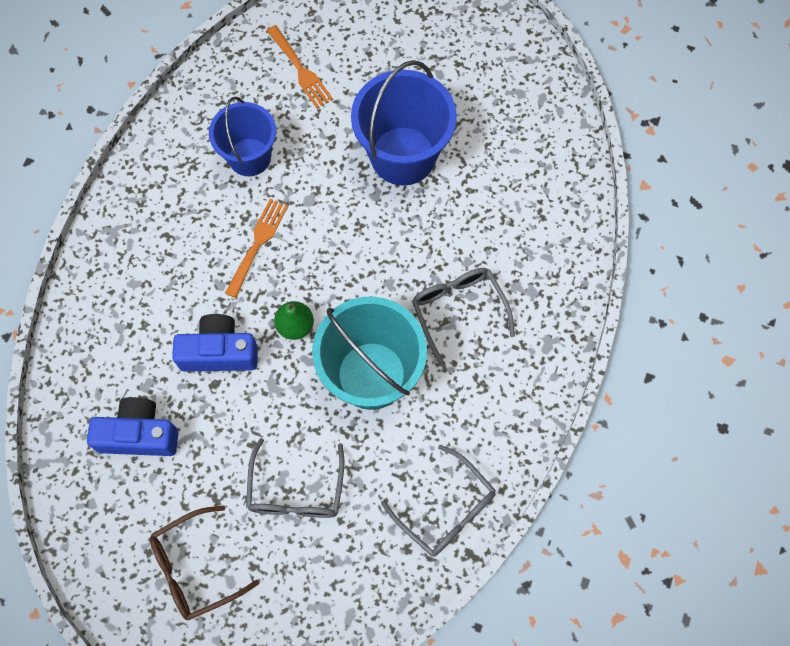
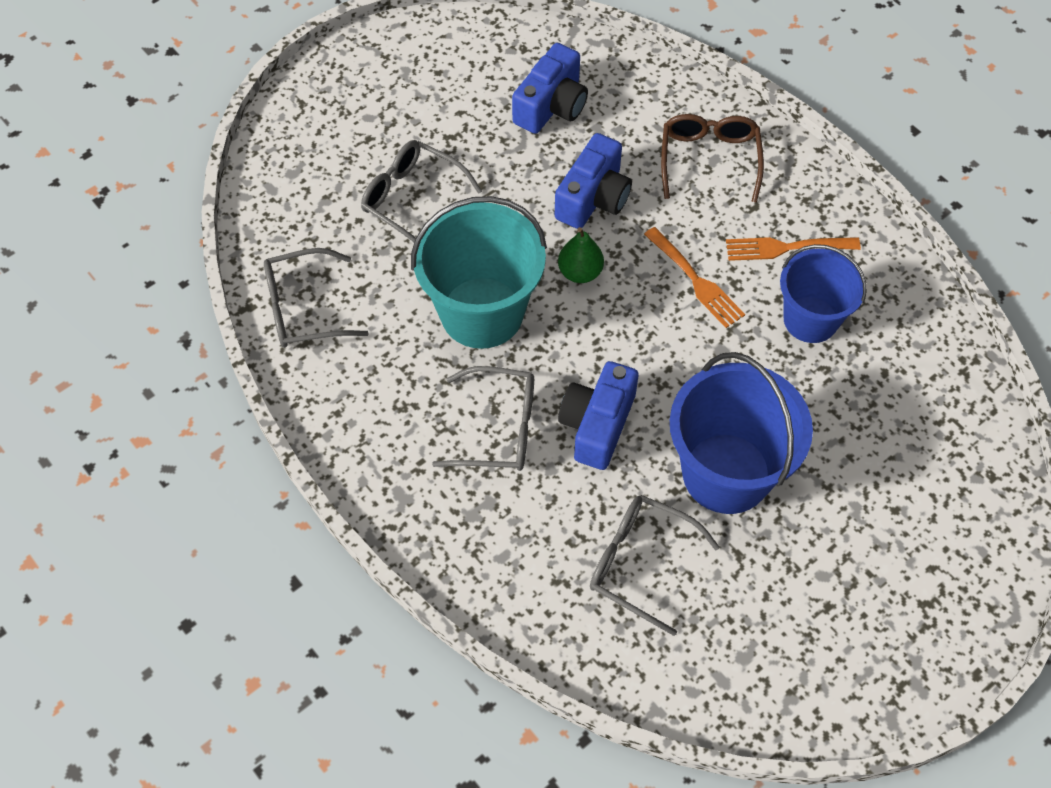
camera: 120 degrees right, 10 degrees down
brown glasses [150,506,259,620] -> brown glasses moved to [661,114,764,203]
orange fork [267,25,333,109] -> orange fork moved to [726,237,861,261]
none -> blue camera [558,361,639,470]
none -> grey glasses [590,495,720,636]

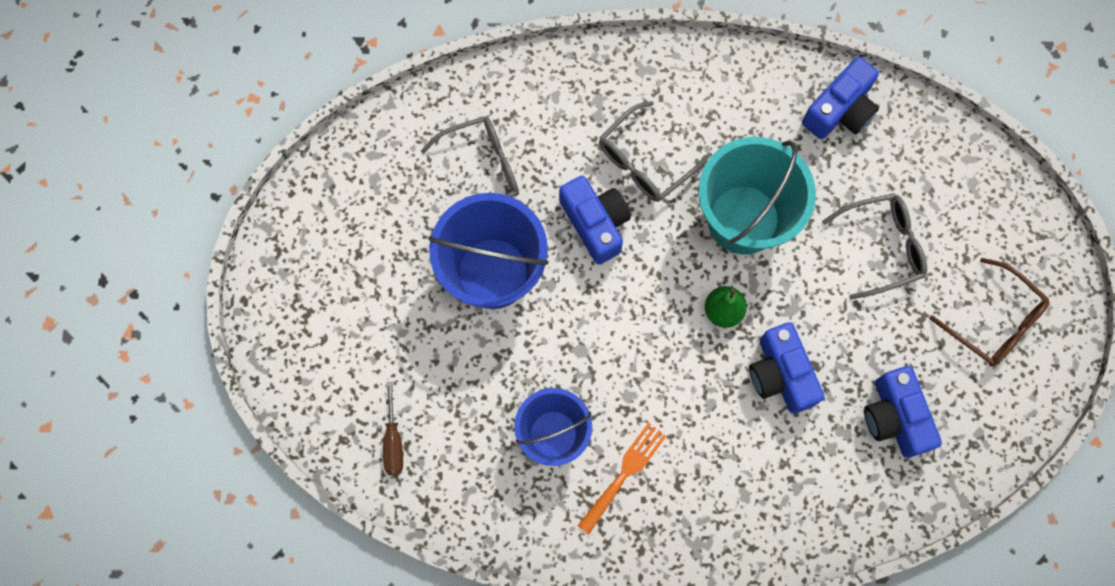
camera: 130 degrees right, 15 degrees up
grey glasses [264,248,369,348] -> blue camera [802,57,879,139]
orange fork [644,227,745,328] -> none
brown glasses [661,114,764,203] -> brown glasses moved to [929,258,1050,367]
none -> brown screwdriver [383,381,403,475]

